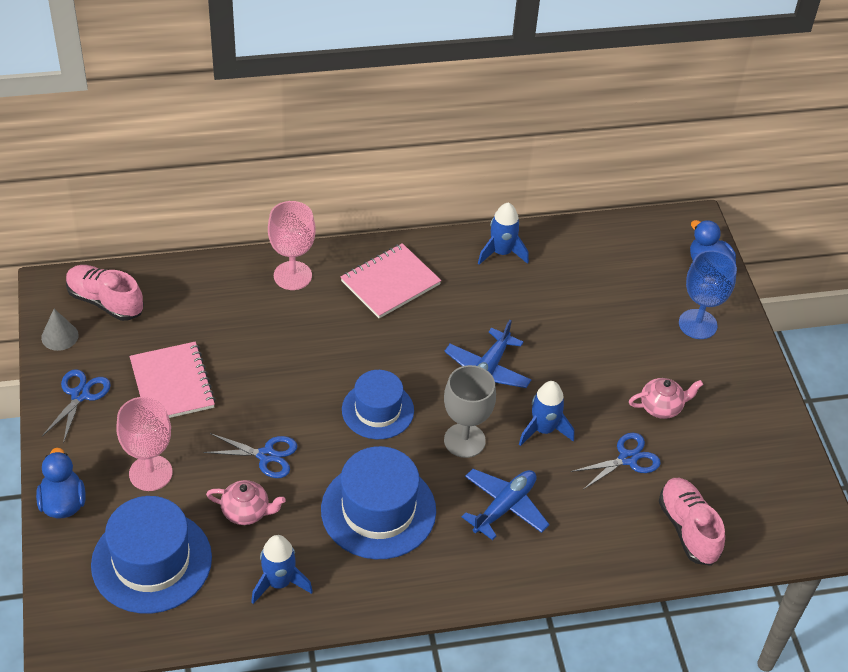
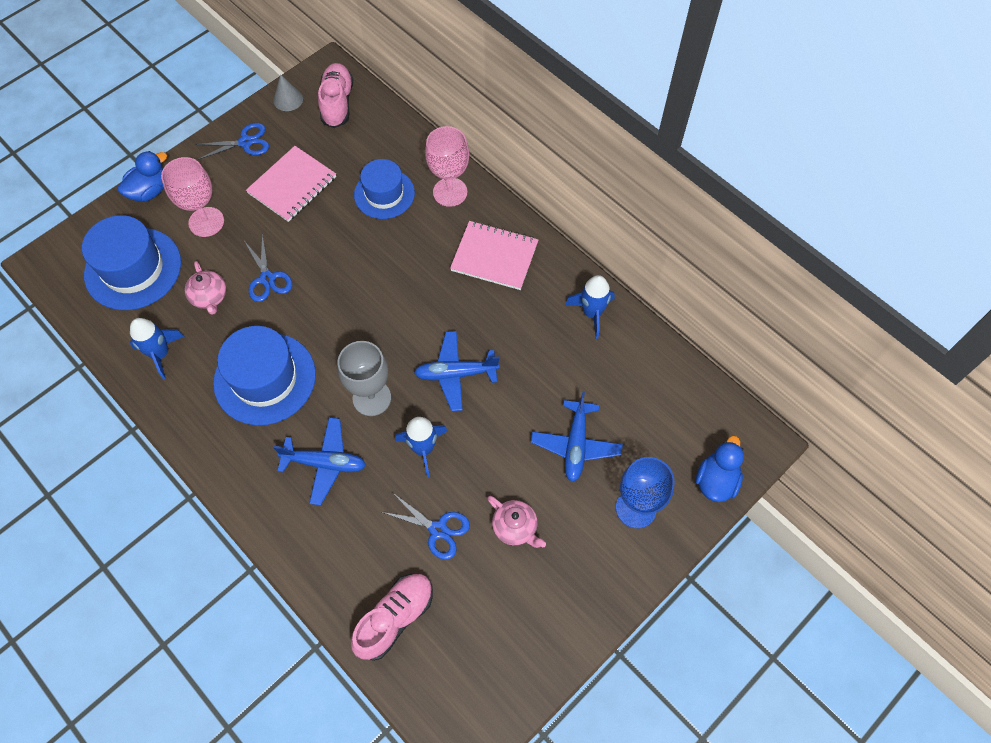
camera: 60 degrees right, 15 degrees up
blue hat [342,370,414,439] -> blue hat moved to [354,159,415,219]
none -> blue plane [531,392,623,482]

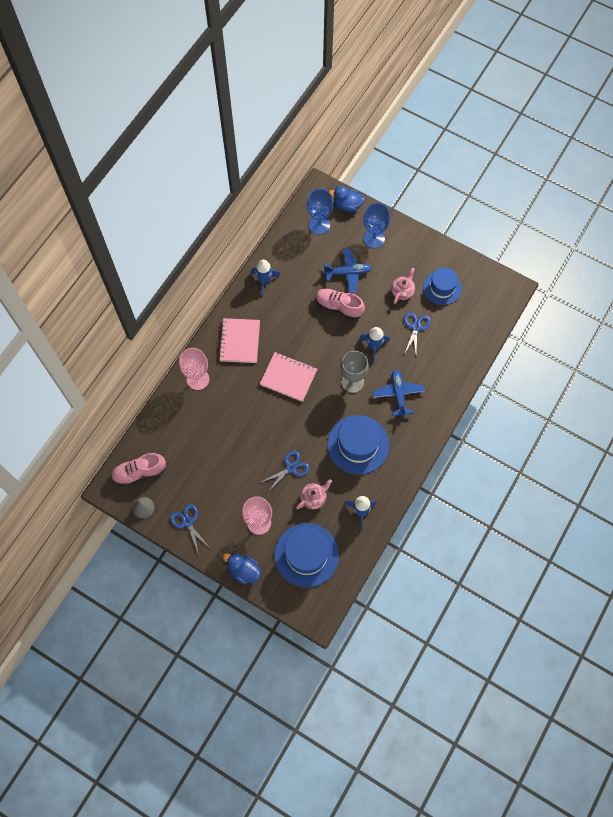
camera: 105 degrees left, 5 degrees up
pink notebook [246,146,336,222] -> pink notebook moved to [260,352,317,402]
pink shoe [351,574,433,661] -> pink shoe moved to [315,289,365,320]
blue hat [354,159,415,219] -> blue hat moved to [423,267,462,305]
blue plane [414,331,500,411] -> none
none -> blue goblet [307,189,333,235]

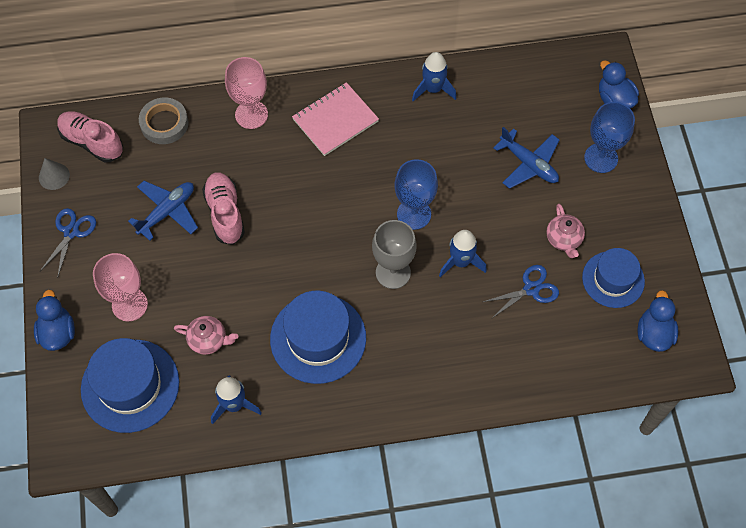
camera: 50 degrees right, 5 degrees down
pink notebook [260,352,317,402] -> none
blue scissors [262,451,310,492] -> none
blue goblet [307,189,333,235] -> blue goblet moved to [394,159,438,230]
pink shoe [315,289,365,320] -> pink shoe moved to [202,172,245,245]
blue plane [373,370,425,417] -> blue plane moved to [128,181,198,241]
pink teapot [391,267,415,304] -> pink teapot turned 90 degrees clockwise [546,204,585,258]
none -> grey tape [139,97,189,144]
none -> blue duck [637,290,678,352]

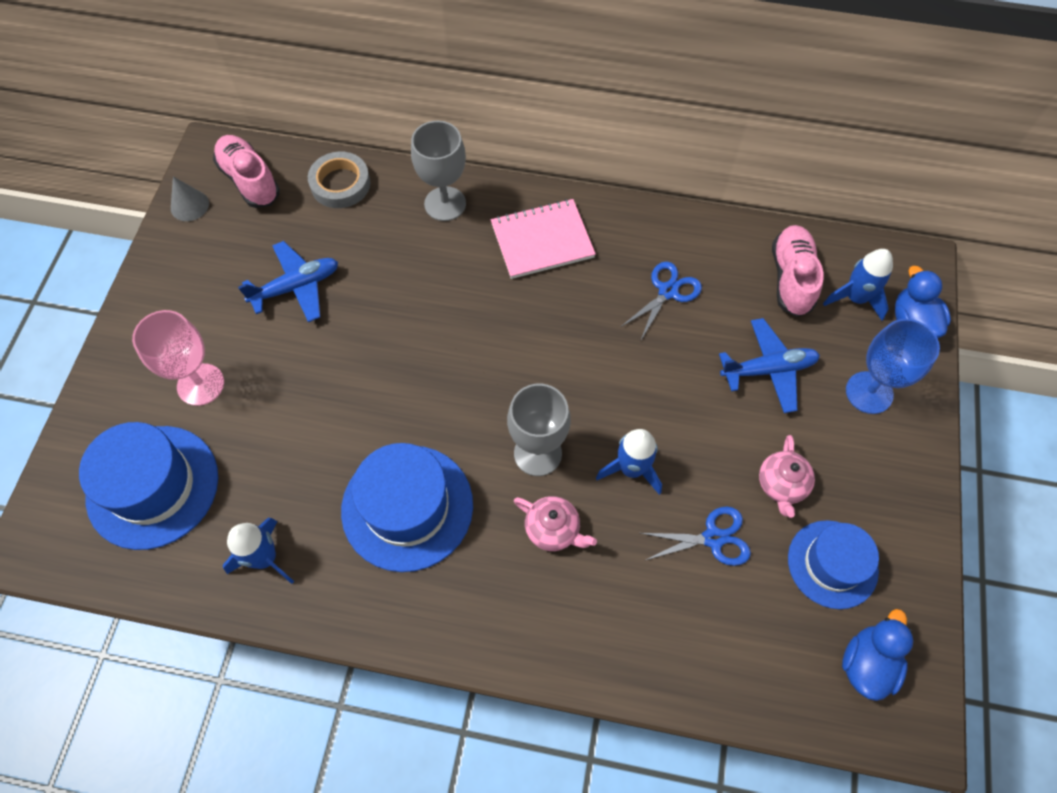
camera: 20 degrees right, 0 degrees up
blue duck [34,290,75,351] -> none
blue scissors [40,208,96,278] -> blue scissors moved to [621,262,702,340]
pink teapot [174,316,238,355] -> pink teapot moved to [514,496,597,551]
pink shoe [202,172,245,245] -> pink shoe moved to [772,225,824,317]
pink goblet [225,57,268,129] -> grey goblet [411,121,466,221]
blue goblet [394,159,438,230] -> none
blue rocket [412,52,456,101] -> blue rocket moved to [823,249,893,321]
blue plane [493,127,560,189] -> blue plane turned 75 degrees counterclockwise [719,318,820,413]

